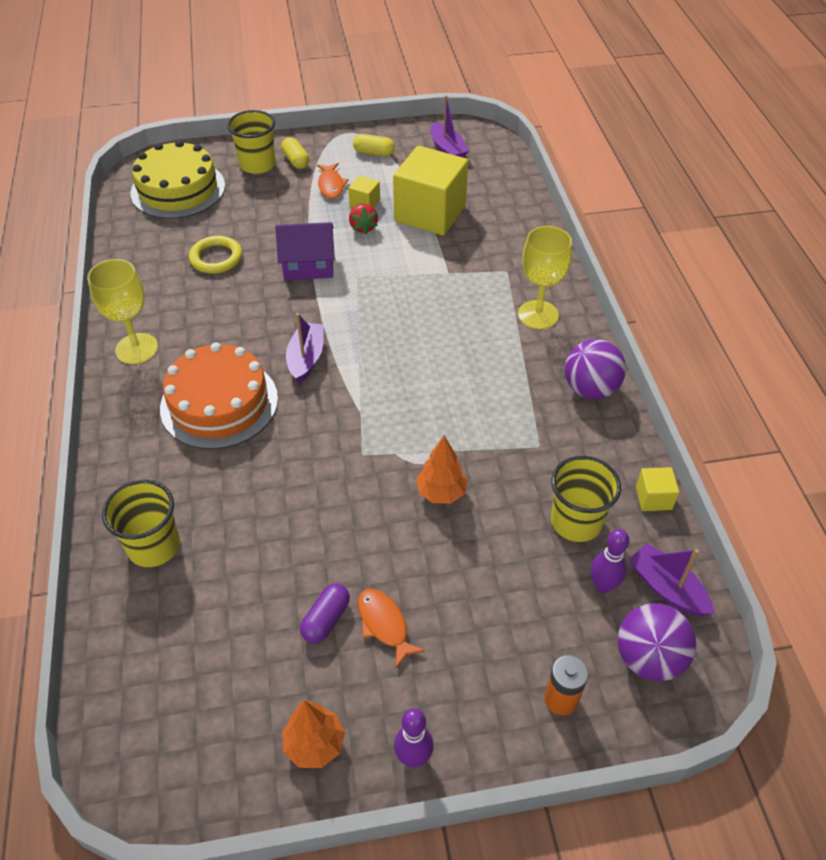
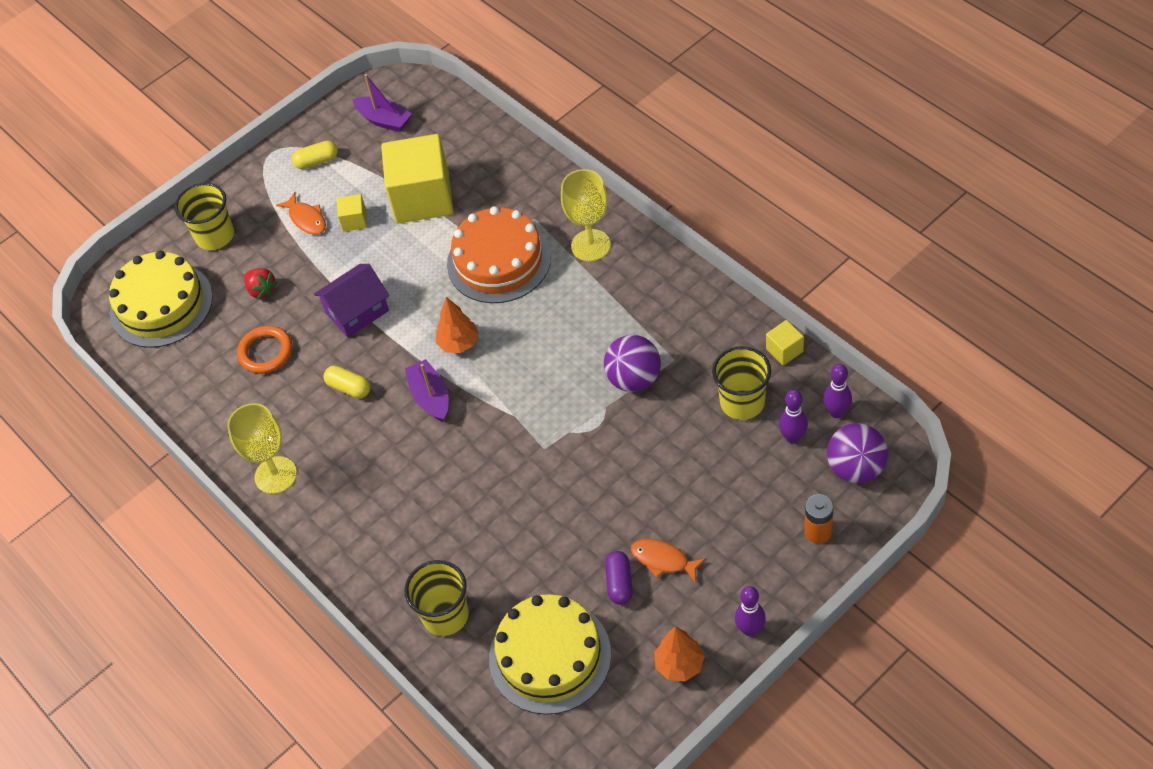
camera: 25 degrees left, 5 degrees up
orange cake [160,342,278,449] -> orange cake moved to [447,206,551,303]
yellow ring [189,236,242,274] -> orange ring [237,326,292,374]
yellow capsule [281,137,309,169] -> yellow capsule moved to [323,366,371,398]
red strawberry [349,204,378,234] -> red strawberry moved to [244,268,277,300]
orange tree [416,436,468,504] -> orange tree moved to [436,297,479,353]
purple ball [565,339,626,399] -> purple ball moved to [604,335,661,392]
purple boat [629,543,714,617] -> purple bowling pin [823,364,852,418]
none -> yellow cake [489,594,611,715]

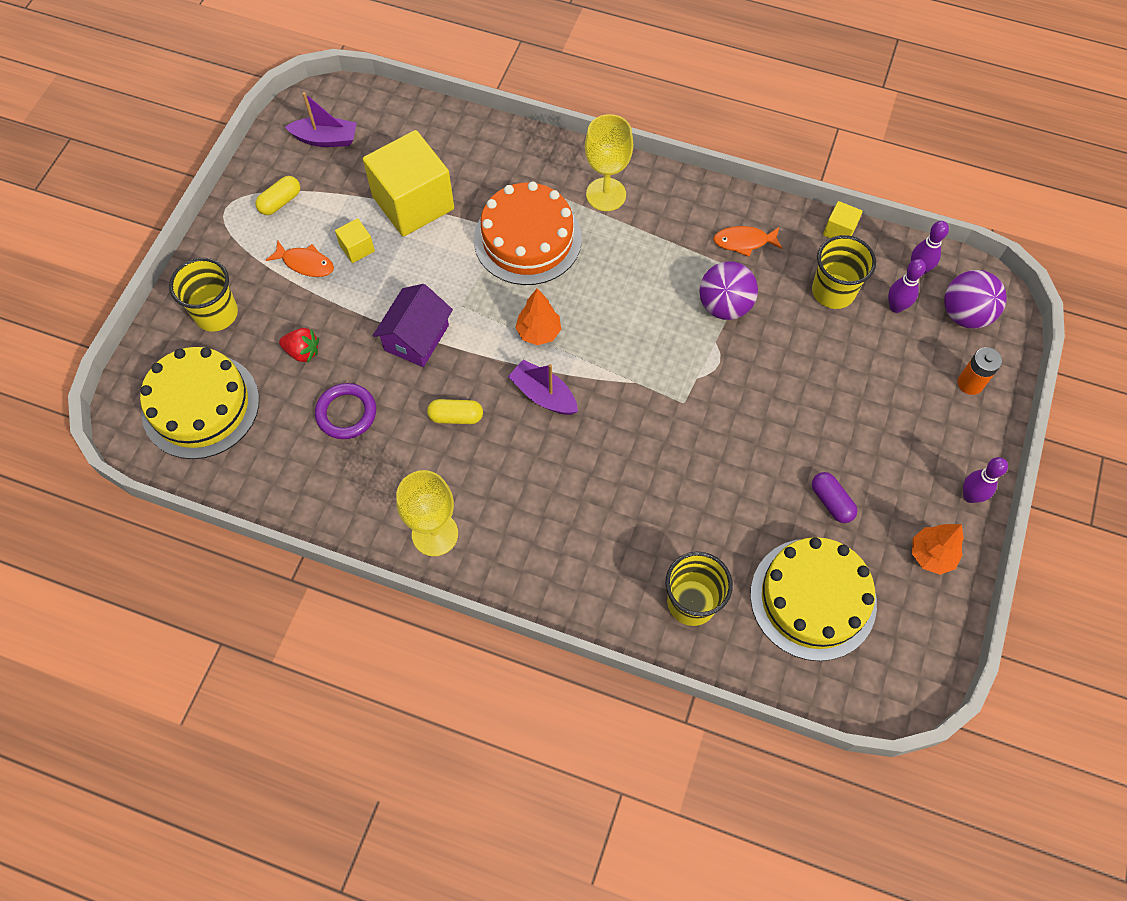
camera: 35 degrees left, 10 degrees up
orange ring [237,326,292,374] -> purple ring [315,383,376,439]
orange fish [631,539,706,582] -> orange fish moved to [713,226,783,257]

